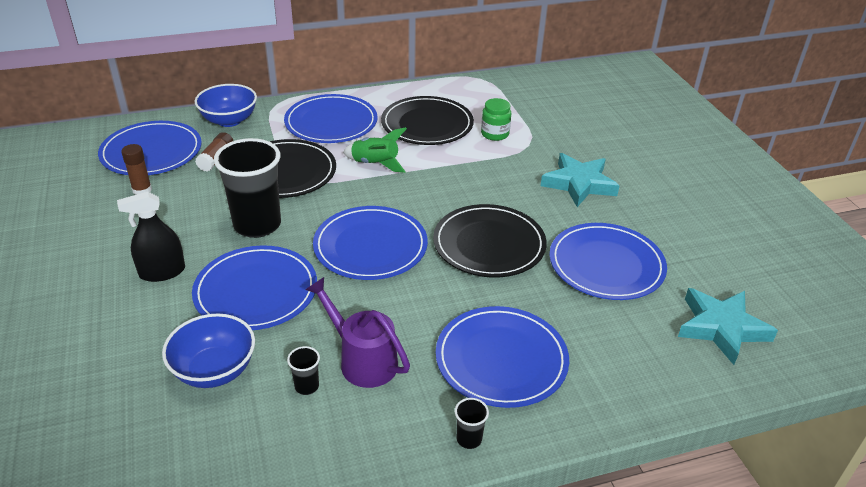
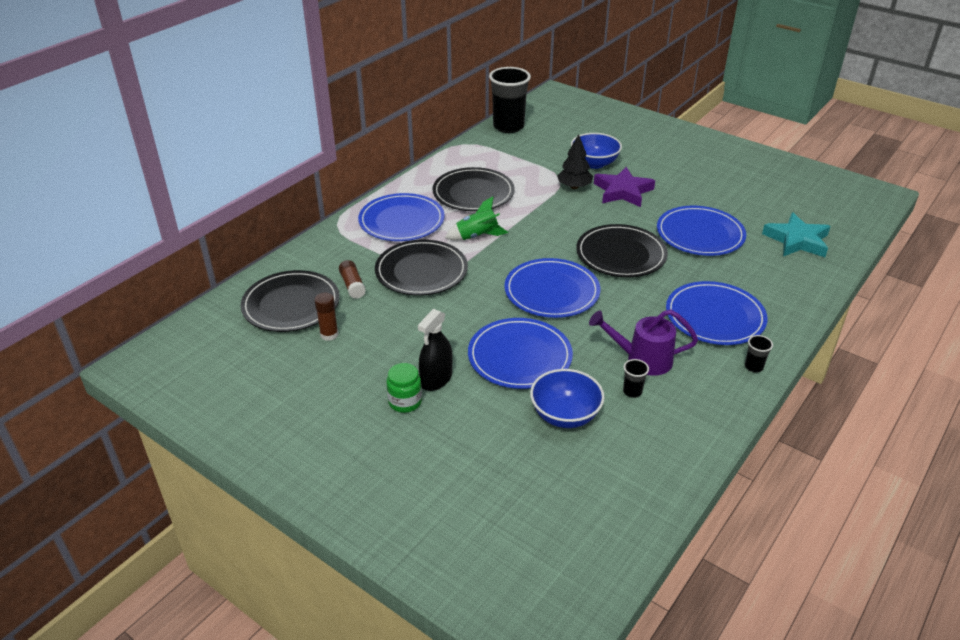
camera: 35 degrees left, 0 degrees up
blue plate [98,121,202,175] -> black plate [240,270,340,332]
blue bowl [194,84,257,127] -> blue bowl moved to [571,133,622,169]
black cup [214,138,281,238] -> black cup moved to [489,67,531,133]
green jar [481,98,511,141] -> green jar moved to [386,363,422,413]
turquoise star [541,153,620,207] -> purple star [594,167,655,207]
none -> black tree [557,134,593,189]

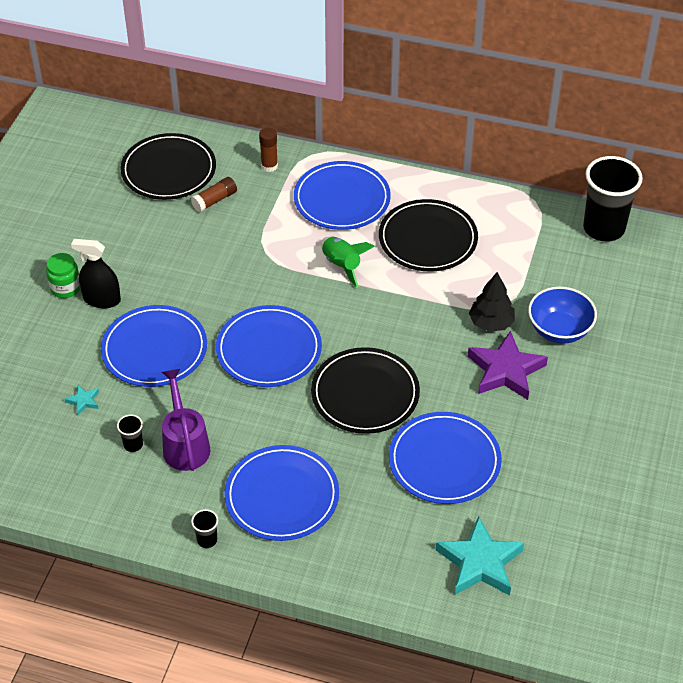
camera: 70 degrees right, 10 degrees up
brown glue stick [315,293,338,341] -> brown glue stick moved to [259,128,278,172]
black plate [375,239,468,296] -> none
blue bowl [530,369,605,428] -> turquoise star [65,385,99,415]

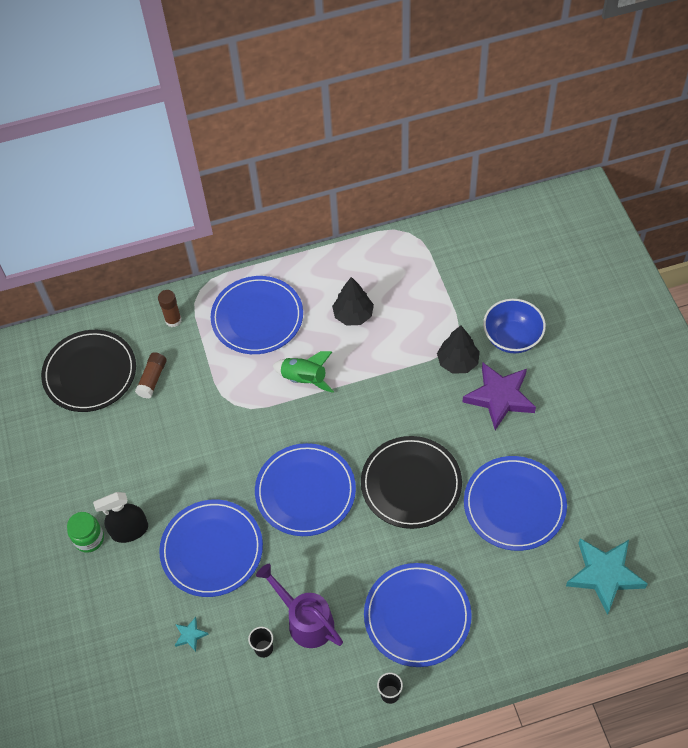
camera: 30 degrees left, 10 degrees up
black plate [379,199,478,271] -> black tree [332,277,374,326]
black cup [583,156,643,242] -> none

